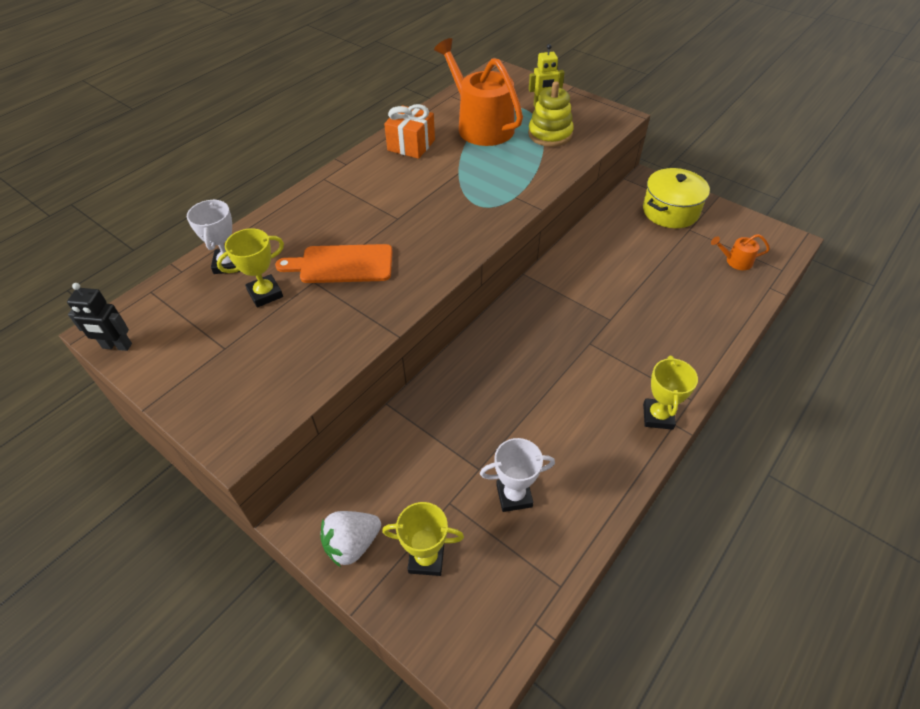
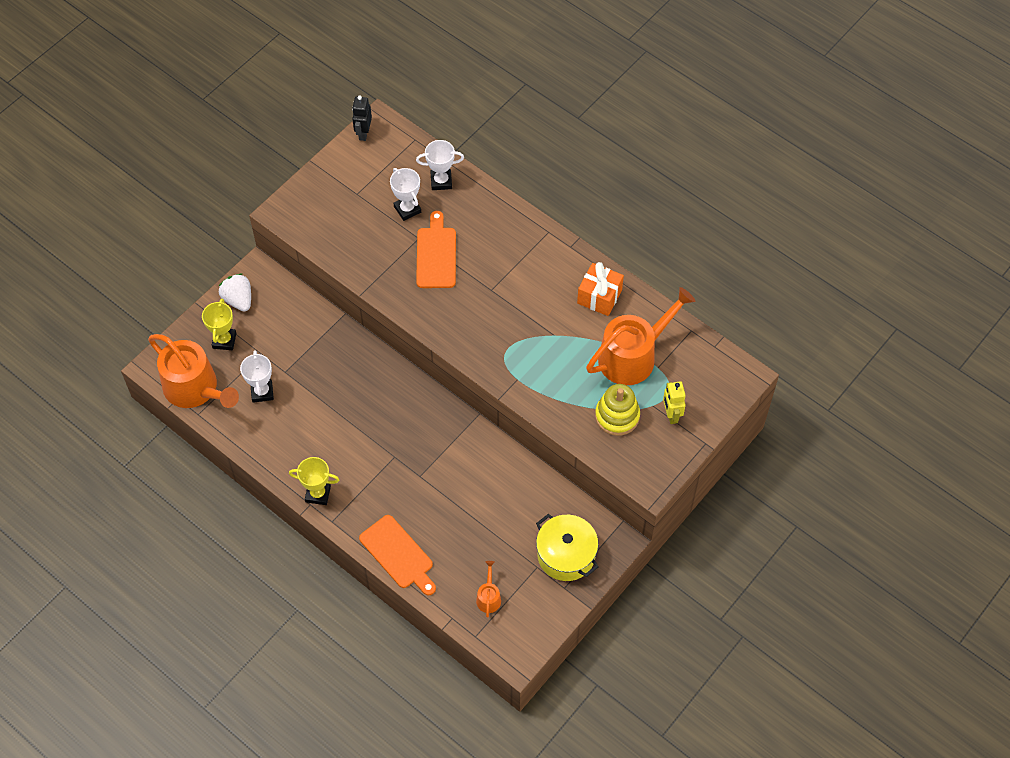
camera: 90 degrees right, 10 degrees up
yellow trophy [217,228,284,308] -> white trophy [390,168,421,221]
none -> orange watering can [148,334,239,408]
none -> orange cutting board [359,515,436,595]

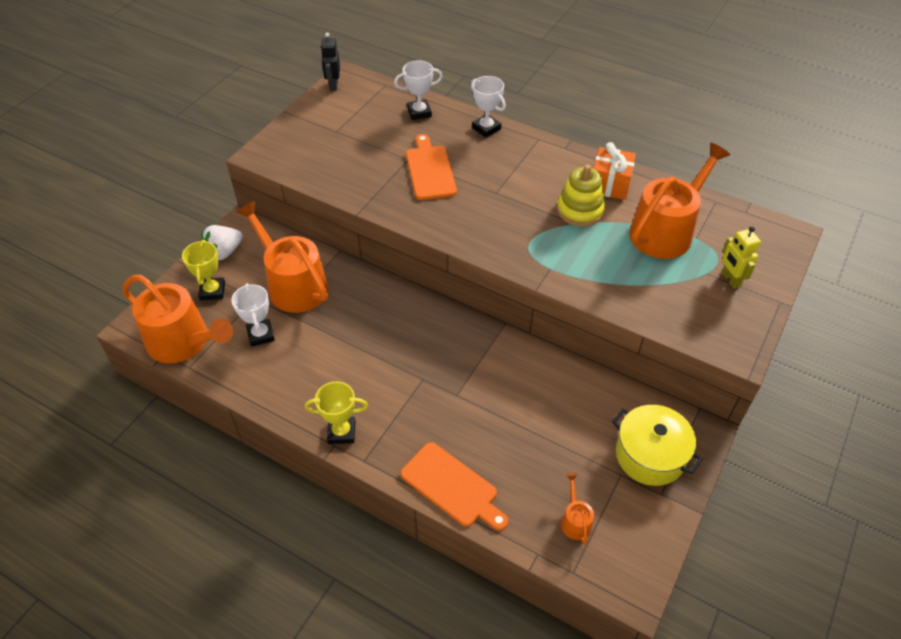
camera: 10 degrees left, 10 degrees down
white strawberry [219,274,251,312] -> white strawberry turned 90 degrees counterclockwise [201,225,243,260]
white trophy [390,168,421,221] -> white trophy moved to [471,76,506,138]
yellow stacking toy [595,384,640,436] -> yellow stacking toy moved to [557,165,605,227]
none -> orange watering can [236,201,328,313]

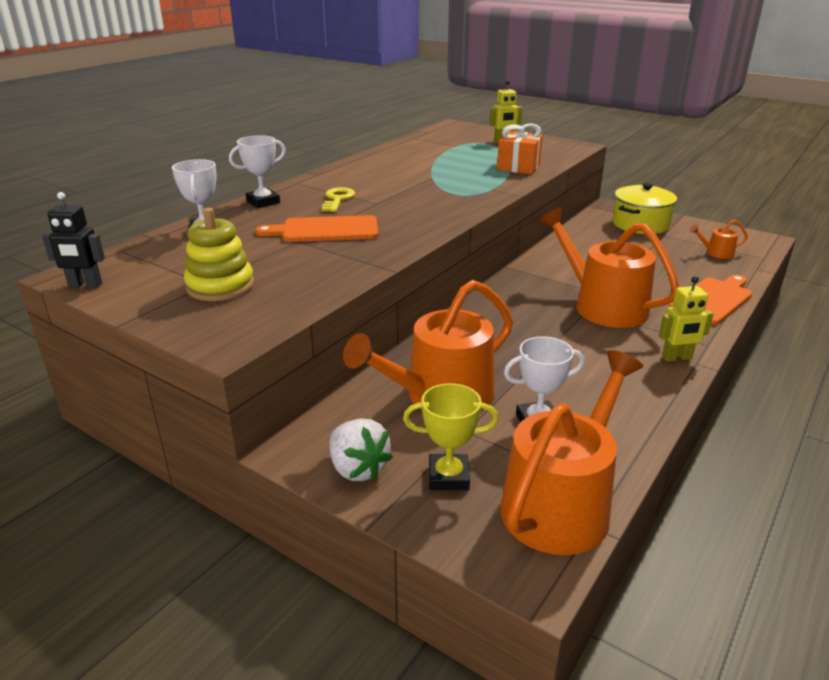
camera: 85 degrees left, 20 degrees down
yellow trophy [305,381,368,444] -> yellow robot [659,276,714,362]
yellow stacking toy [557,165,605,227] -> yellow stacking toy moved to [184,208,254,301]
orange gift [594,142,636,200] -> orange gift moved to [497,123,543,174]
orange watering can [629,143,730,259] -> orange watering can moved to [539,207,679,328]
none -> yellow key [322,187,355,212]

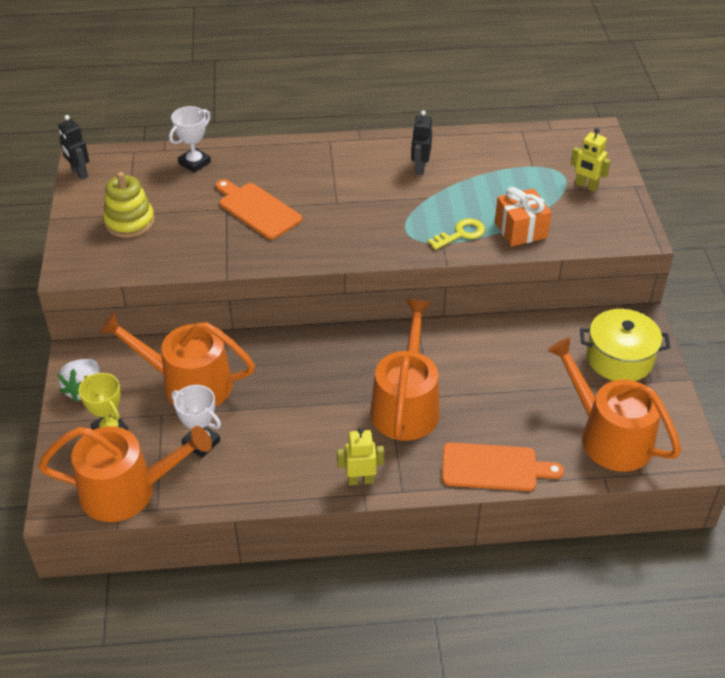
camera: 50 degrees right, 15 degrees up
white trophy [229,135,286,208] -> none
yellow key [322,187,355,212] -> yellow key moved to [428,218,485,250]
yellow robot [659,276,714,362] -> yellow robot turned 135 degrees clockwise [337,427,384,485]
orange watering can [690,220,748,259] -> orange watering can [547,337,681,472], size x2.34
none -> black robot [411,110,432,175]

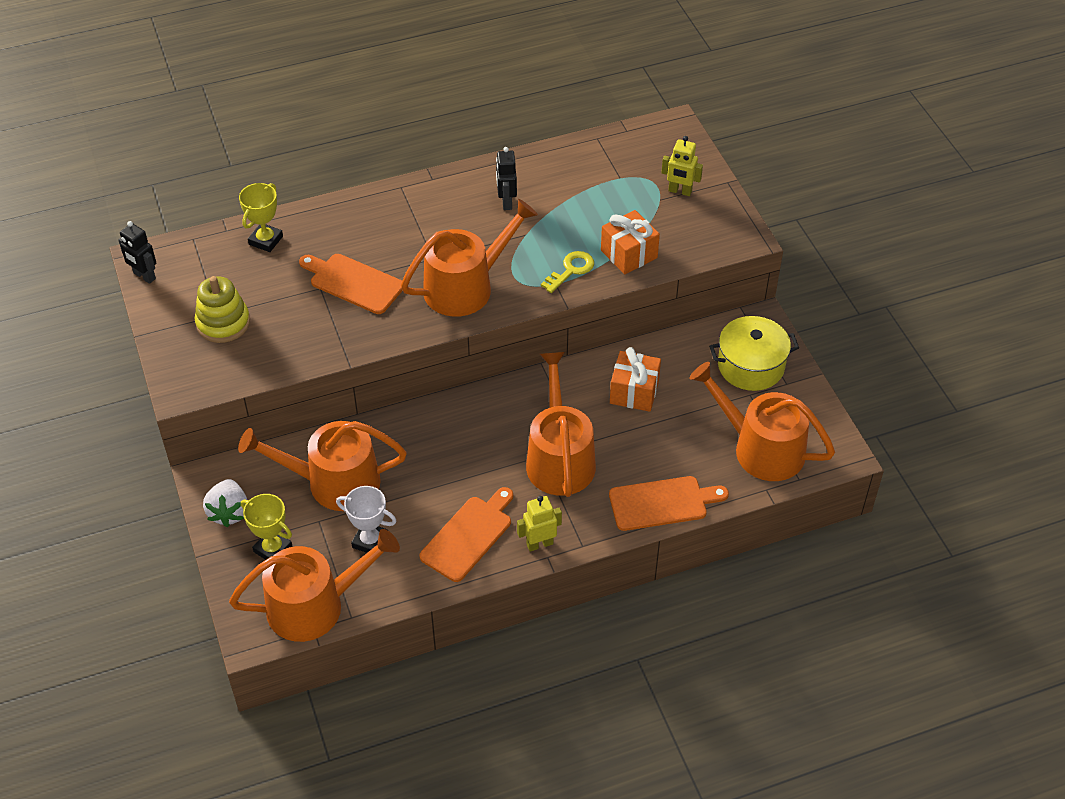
camera: 15 degrees left, 5 degrees up
white trophy [169,106,211,173] -> yellow trophy [239,183,283,252]
none -> orange watering can [401,199,538,317]
none -> orange cutting board [419,487,513,582]
none -> orange gift [610,347,661,412]

